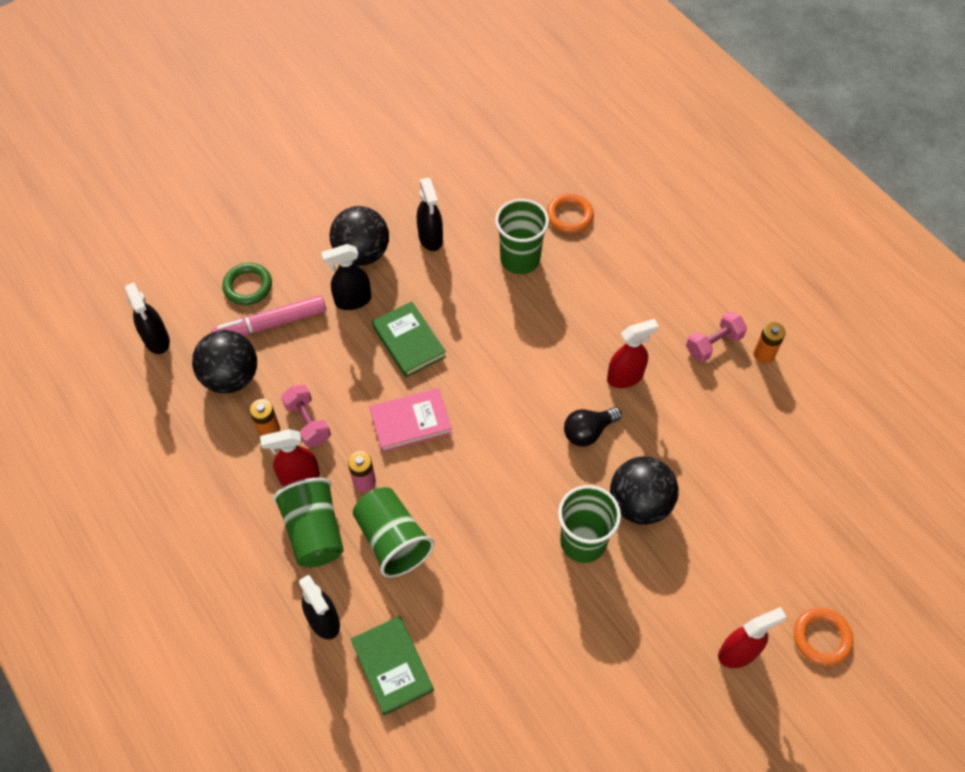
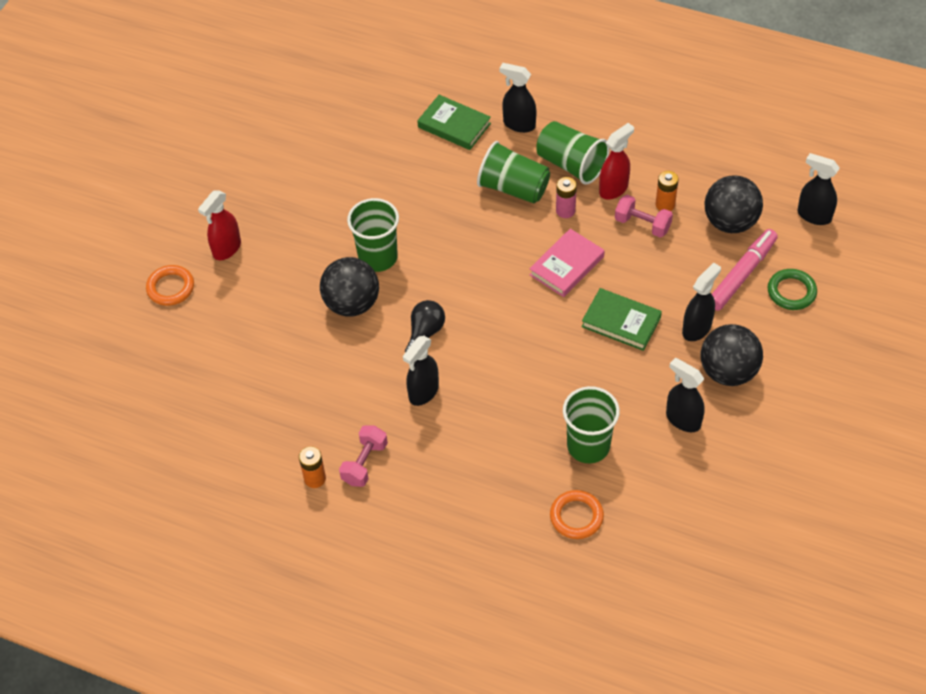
camera: 150 degrees right, 5 degrees down
red spray bottle [607,319,659,388] -> black spray bottle [403,336,439,406]

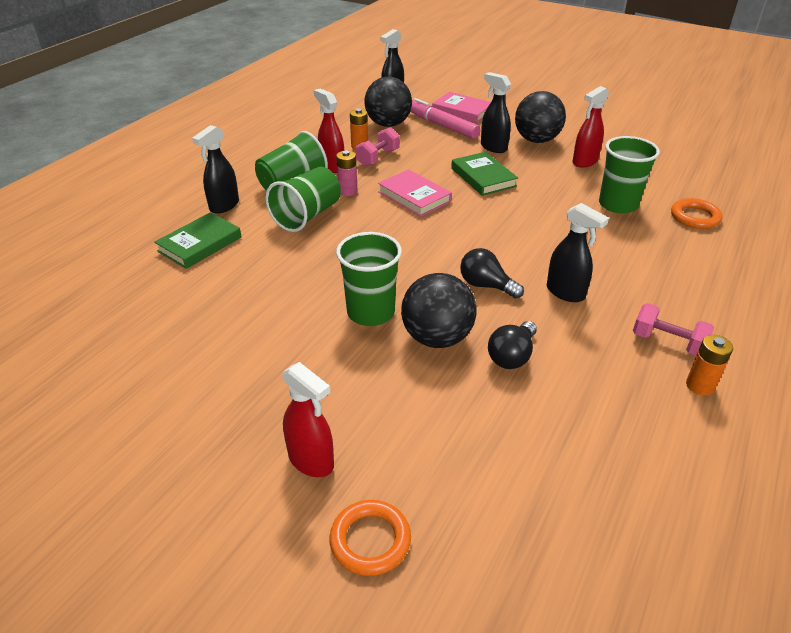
camera: 85 degrees left, 15 degrees down
green book [582,288,662,351] -> green book turned 60 degrees counterclockwise [451,152,518,196]
black spray bottle [666,358,705,432] -> red spray bottle [572,86,609,168]
green ring [768,269,817,310] -> pink book [432,92,491,123]
none -> black light bulb [488,321,537,369]

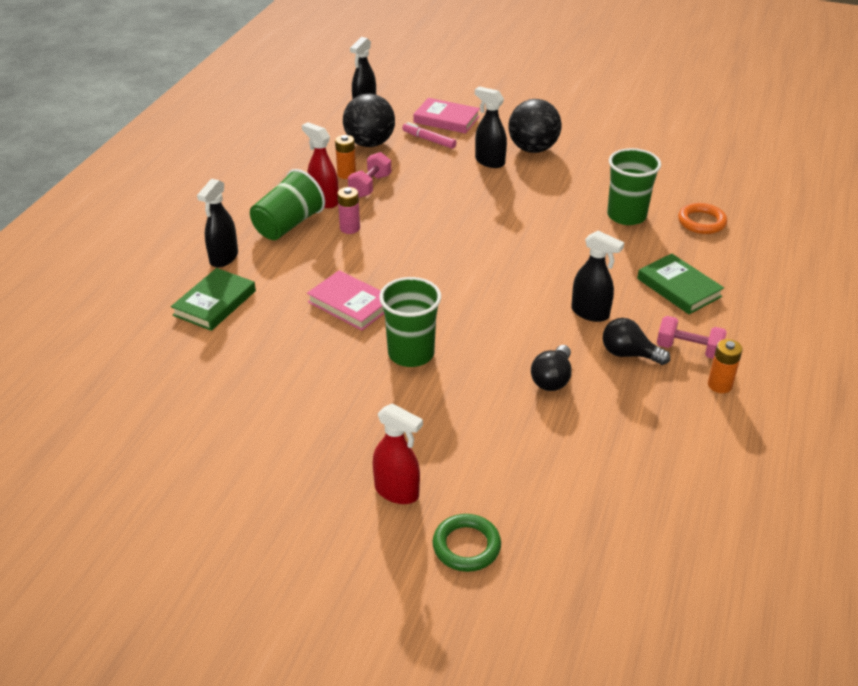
camera: 10 degrees left, 0 degrees up
green cup [265,167,341,232] -> none
orange ring [329,500,411,576] -> green ring [432,514,501,572]
pink book [378,169,452,217] -> pink book moved to [307,270,384,331]
black ball [401,273,477,348] -> none
pink marker [410,98,480,139] -> pink marker [402,122,457,149], size x0.63
green book [451,152,518,196] -> green book moved to [637,254,724,314]
black light bulb [460,248,524,299] -> black light bulb moved to [603,318,670,365]
red spray bottle [572,86,609,168] -> none

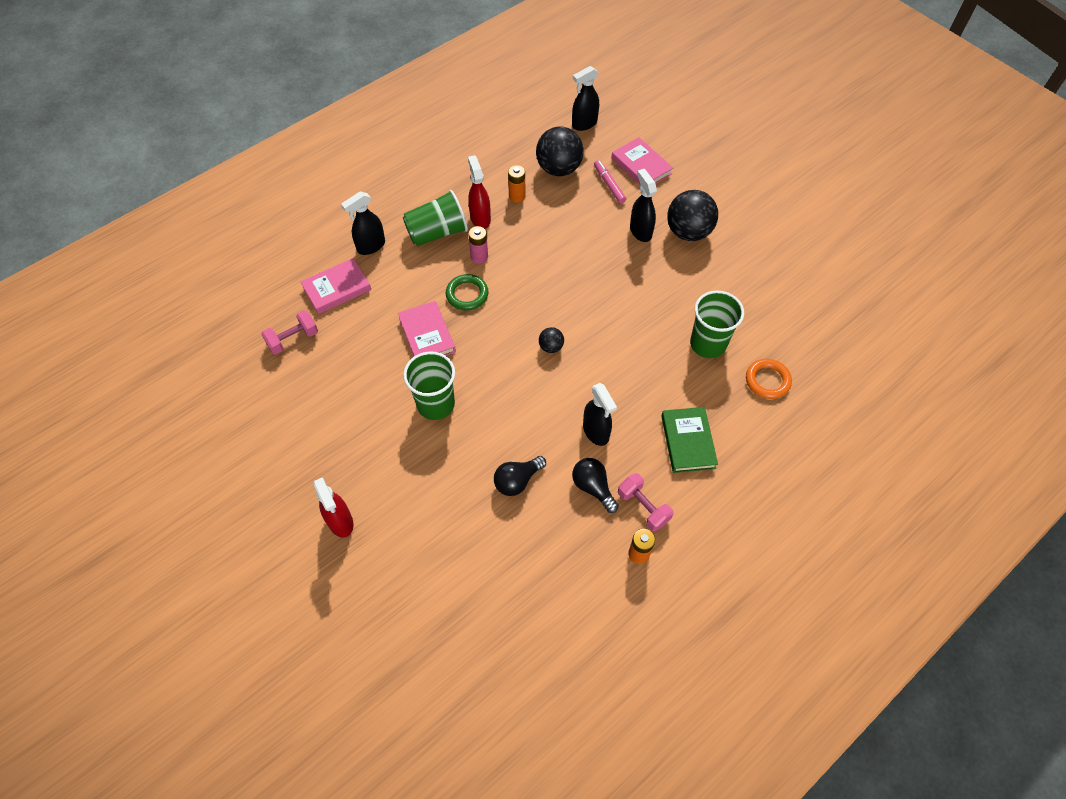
camera: 30 degrees right, 20 degrees up
green book [171,268,256,331] -> pink book [300,258,371,314]
pink dumbbell [348,152,391,198] -> pink dumbbell moved to [261,310,318,355]
green ring [432,514,501,572] -> green ring moved to [446,274,489,311]
none -> black ball [539,327,564,353]

